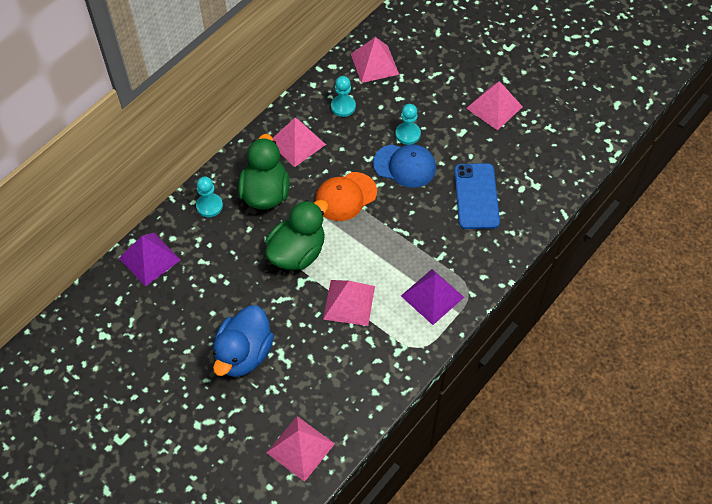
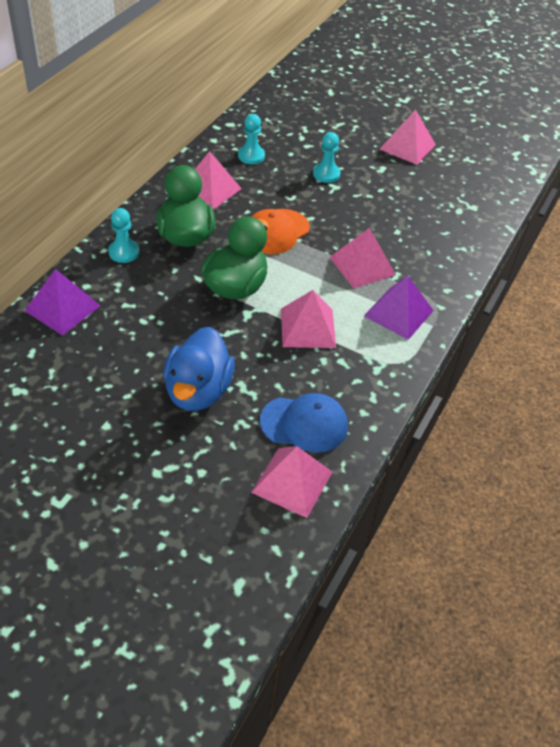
camera: 15 degrees left, 10 degrees down
pink pyramid [351,37,399,83] -> pink pyramid moved to [330,228,396,288]
blue cap [373,144,436,188] -> blue cap moved to [260,393,348,453]
blue phone [454,163,500,229] -> none

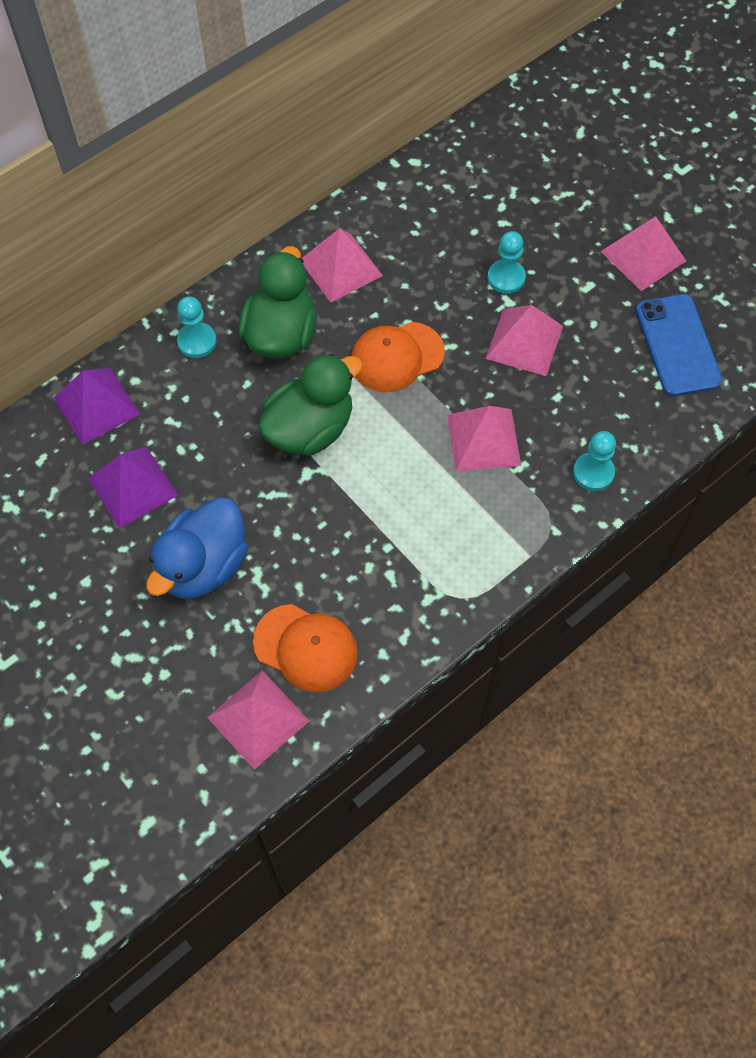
camera: 25 degrees right, 15 degrees up
turquoise pawn [238,114,265,164] -> turquoise pawn moved to [573,431,616,491]
blue cap [260,393,348,453] -> orange cap [253,604,358,692]
pink pyramid [281,290,336,348] -> pink pyramid moved to [485,305,563,376]
purple pyramid [364,276,434,340] -> purple pyramid moved to [88,447,178,529]
none -> blue phone [636,294,723,396]

